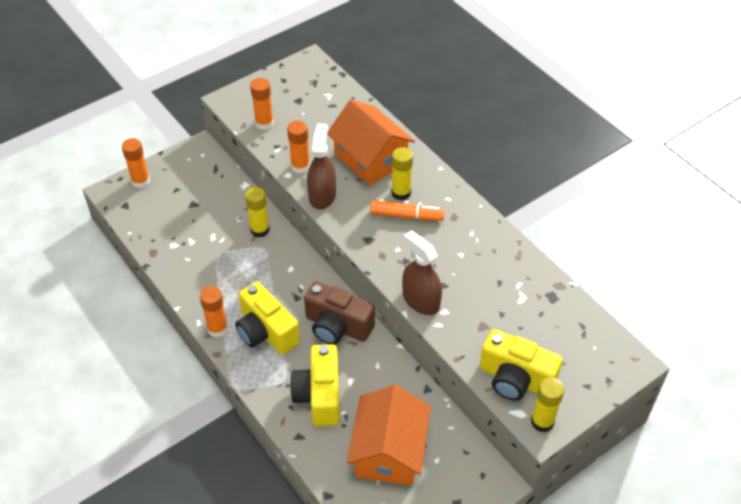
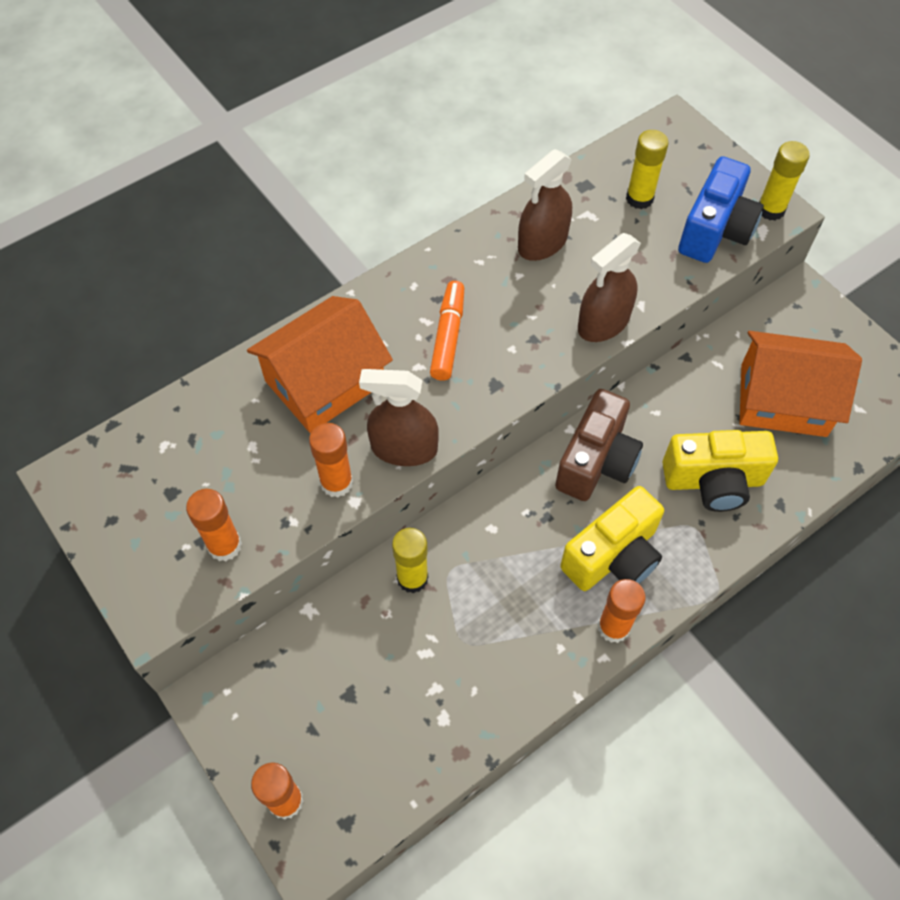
camera: 90 degrees left, 10 degrees up
yellow glue stick [391,147,413,201] -> yellow glue stick moved to [626,130,669,209]
yellow camera [479,329,562,401] -> blue camera [678,156,764,263]
none -> brown spray bottle [518,149,572,261]

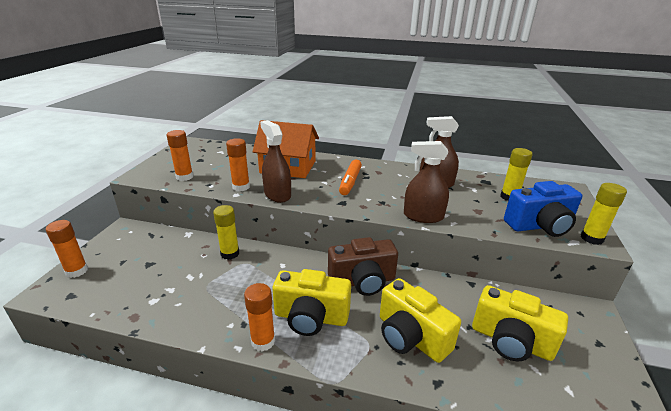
camera: 50 degrees right, 30 degrees down
orange marker [430,281,464,381] -> orange marker turned 135 degrees clockwise [339,160,362,195]
orange house [740,331,862,437] -> yellow camera [472,285,568,361]

